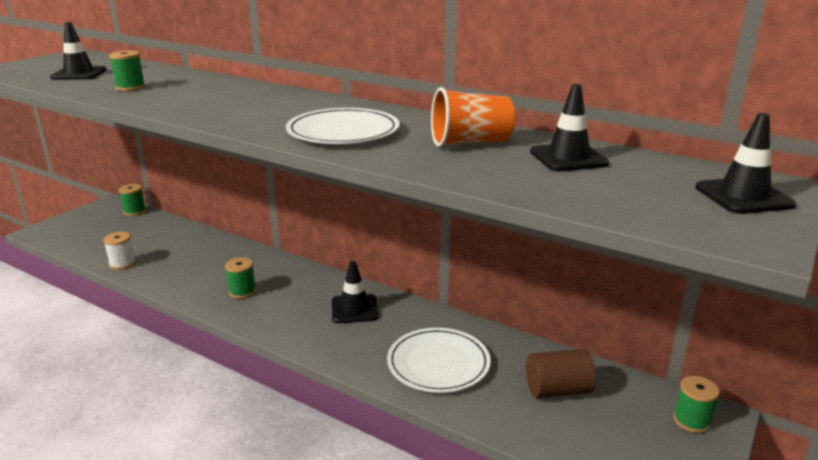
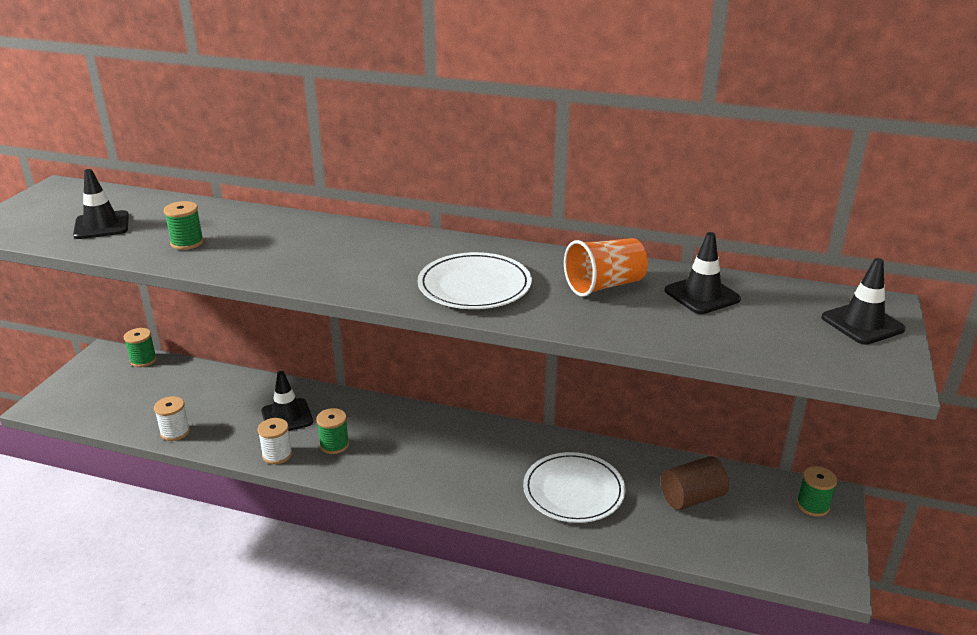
camera: 15 degrees left, 5 degrees up
black traffic cone [332,261,379,323] -> black traffic cone moved to [261,371,313,431]
none -> white spool [258,418,292,464]

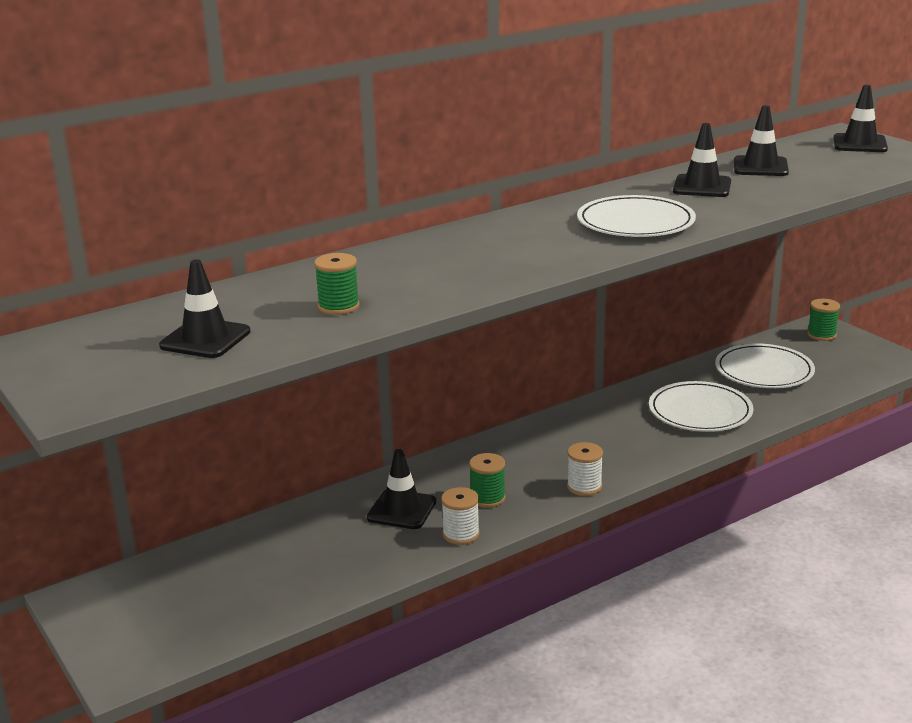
camera: 50 degrees left, 5 degrees down
green spool [124,328,157,367] -> none
white spool [154,396,190,441] -> white spool moved to [567,442,603,496]
orange cup [564,238,648,297] -> black traffic cone [673,123,731,197]
brown cylinder [661,456,729,510] -> white plate [715,344,815,388]

